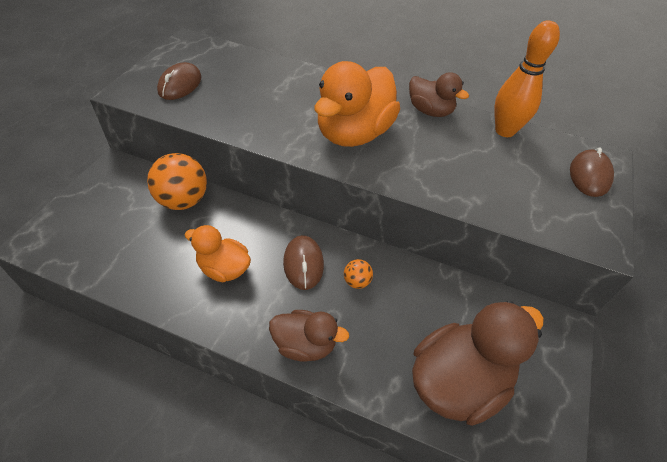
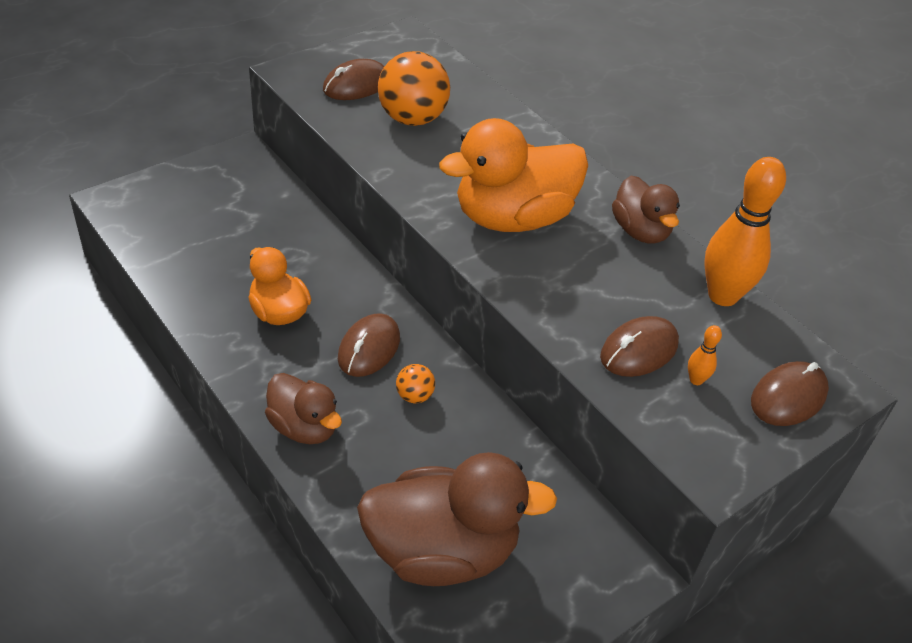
camera: 30 degrees right, 5 degrees down
orange ball [147,153,207,210] -> orange ball moved to [378,51,450,126]
none -> brown mouse [600,316,679,377]
none -> orange bowling pin [688,325,722,385]

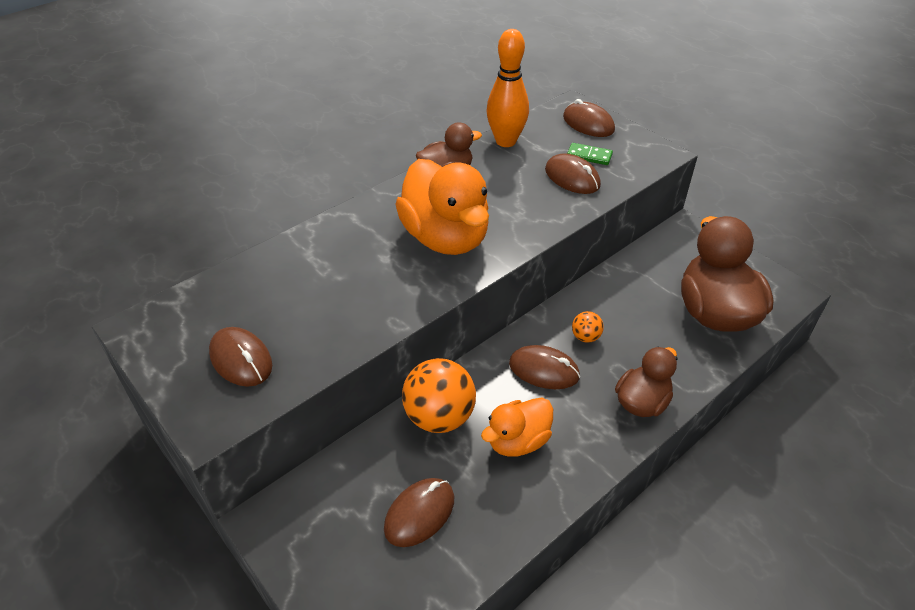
camera: 90 degrees left, 0 degrees up
orange ball [378,51,450,126] -> orange ball moved to [402,358,476,433]
orange bowling pin [688,325,722,385] -> green domino [567,143,613,165]
none -> brown mouse [384,478,454,547]

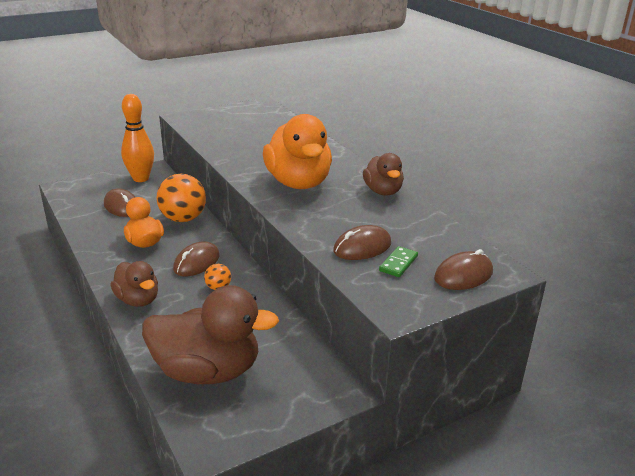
camera: 100 degrees right, 15 degrees down
brown mouse [209,327,272,387] -> none
orange duck [395,159,489,255] -> orange duck turned 90 degrees counterclockwise [263,114,332,189]
orange bowling pin [486,29,529,147] -> orange bowling pin moved to [121,94,154,182]

